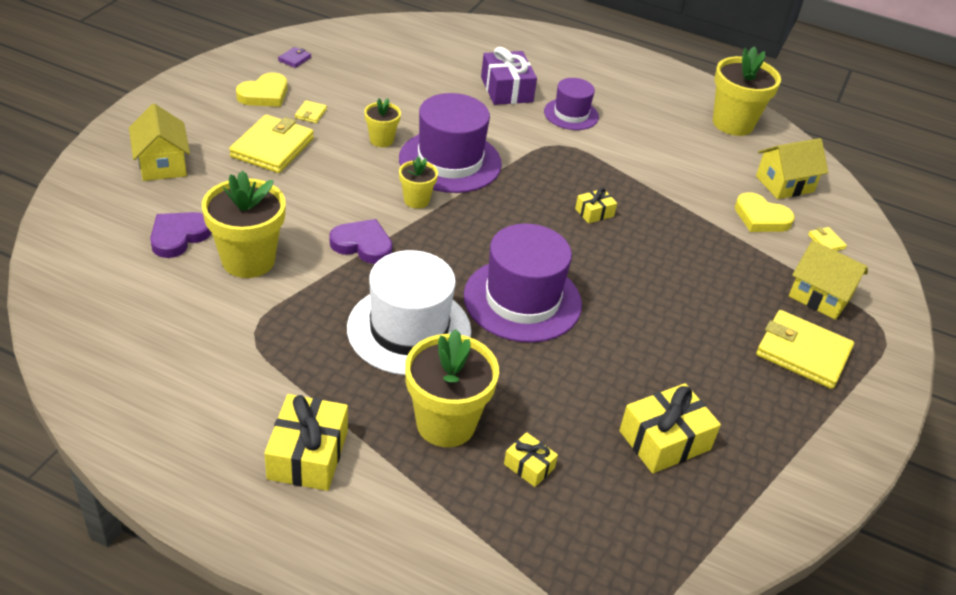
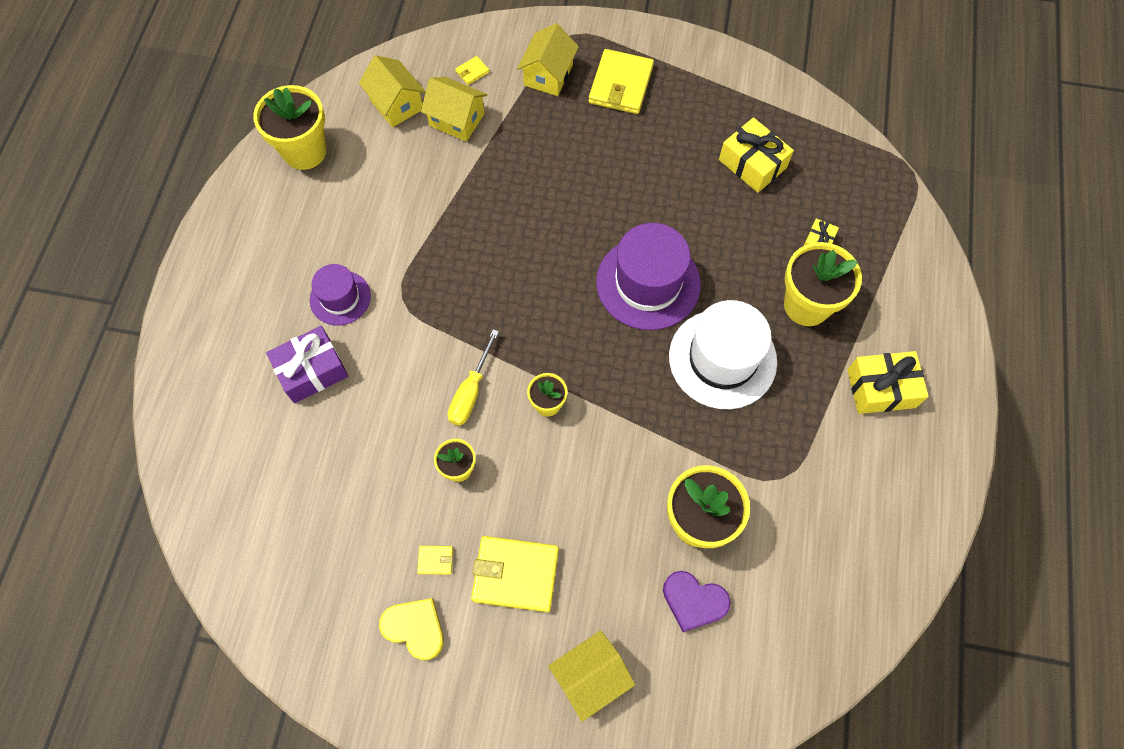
camera: 100 degrees left, 25 degrees up
purple wallet [278,47,311,68] -> none
purple heart [330,219,392,264] -> none
purple hat [399,93,502,193] -> yellow screwdriver [448,329,499,426]
yellow gift [575,188,617,224] -> none
yellow heart [735,192,795,232] -> yellow house [421,77,487,142]

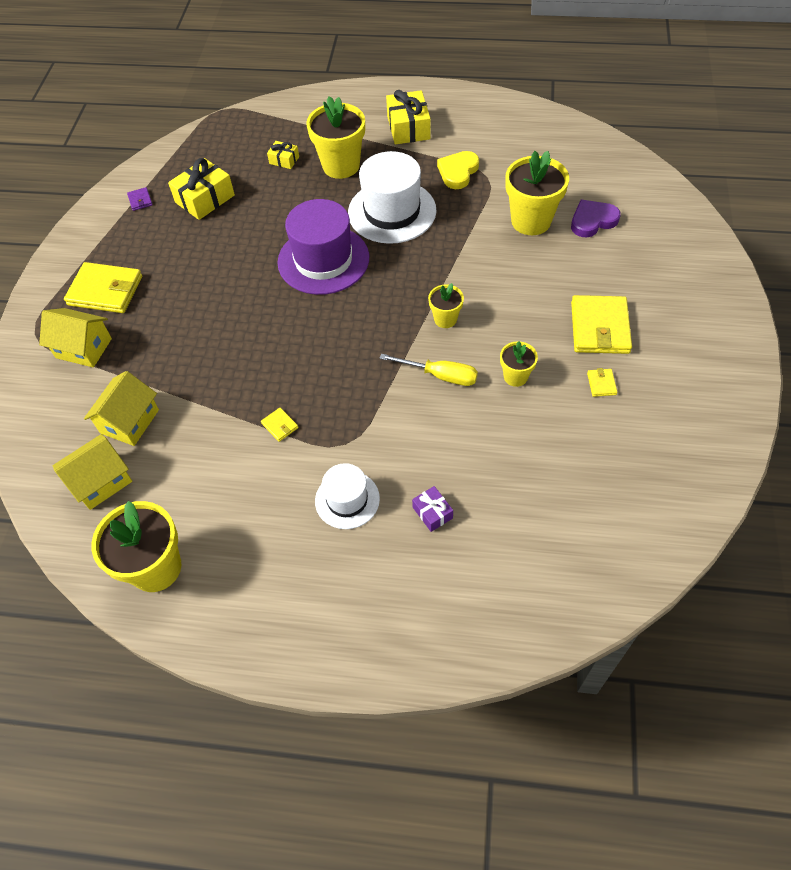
camera: 90 degrees left, 10 degrees down
purple gift [266,326,348,403] -> purple gift [412,486,453,532], size x0.53
purple hat [310,264,371,325] -> white hat [315,463,380,529]
yellow heart [379,598,444,660] -> yellow heart moved to [437,151,479,189]
yellow wallet [455,56,490,85] -> yellow wallet moved to [261,408,298,442]
yellow house [548,630,635,722] -> none
purple heart [663,571,731,632] -> purple heart turned 135 degrees counterclockwise [571,200,621,237]
none -> purple wallet [127,187,153,211]

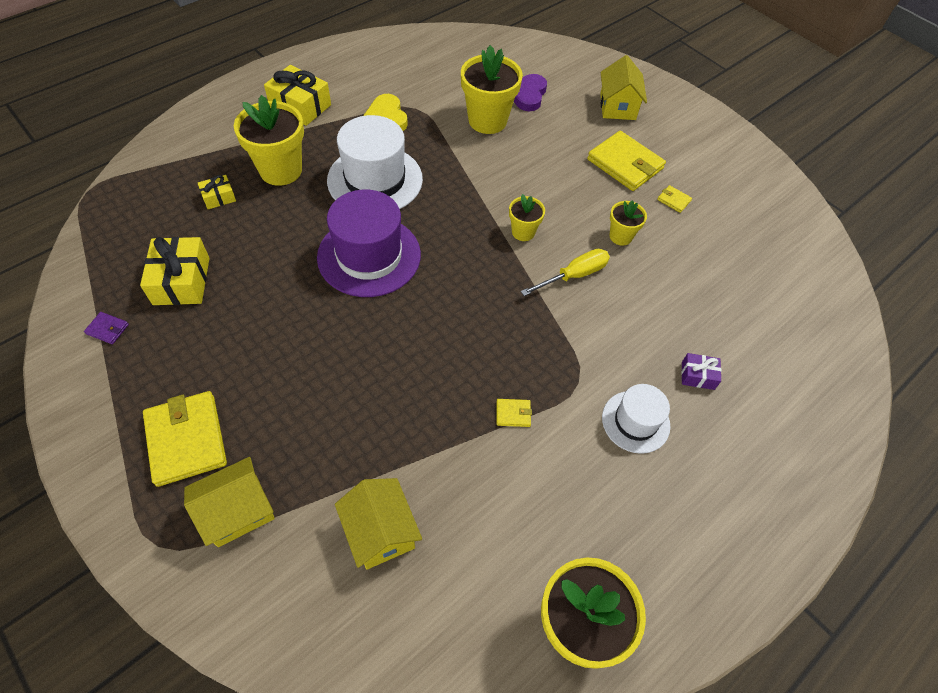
camera: 55 degrees left, 0 degrees up
yellow house [53,434,132,510] -> yellow house moved to [600,55,647,120]
yellow wallet [64,262,142,313] -> yellow wallet turned 75 degrees counterclockwise [143,391,227,487]

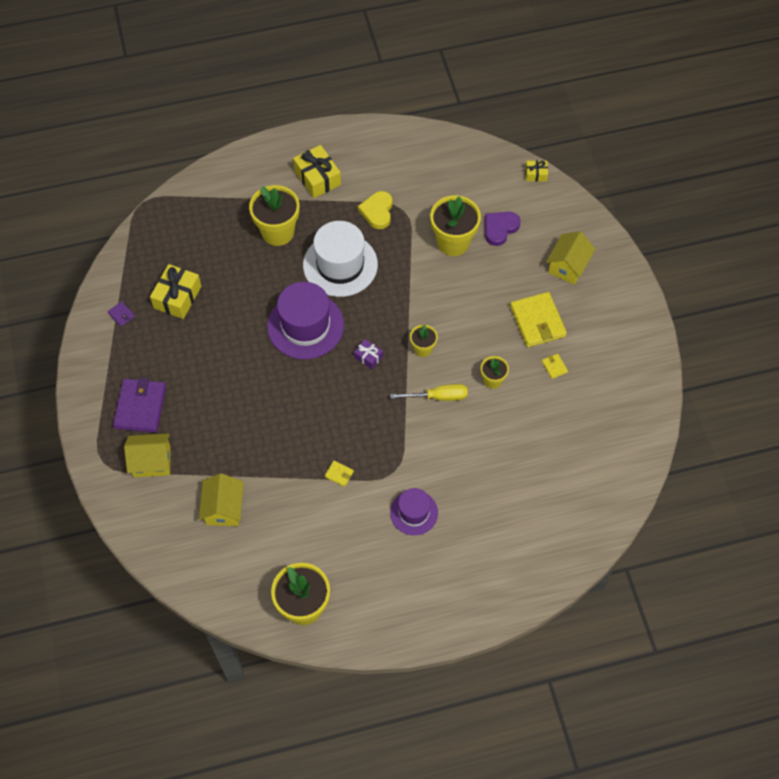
camera: 30 degrees right, 5 degrees up
yellow wallet [143,391,227,487] -> purple wallet [113,378,166,432]
yellow gift [198,175,236,209] -> yellow gift moved to [525,160,548,182]
white hat [602,384,671,454] -> purple hat [390,488,438,535]
purple gift [681,353,721,390] -> purple gift moved to [354,339,383,369]

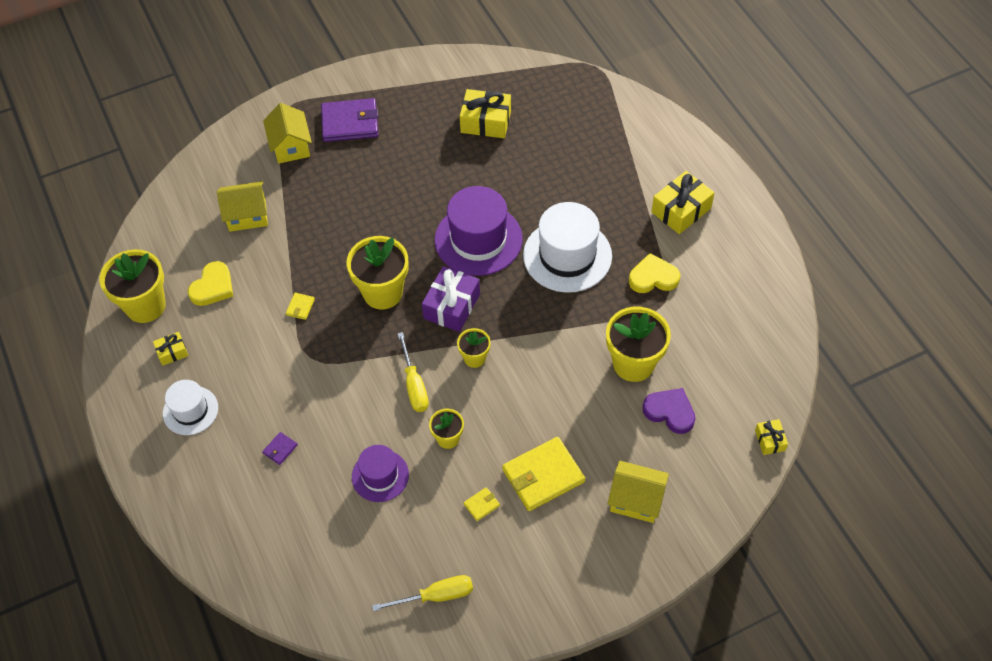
camera: 80 degrees right, 5 degrees down
purple wallet [108,301,135,327] -> purple wallet moved to [262,432,298,465]
yellow flower pot [249,185,299,246] -> yellow flower pot moved to [346,236,408,310]
purple gift [354,339,383,369] -> purple gift [422,266,480,332], size x1.87
purple hat [390,488,438,535] -> purple hat moved to [352,445,409,502]
none -> yellow gift [153,332,188,366]
none -> white hat [163,380,218,435]
none -> yellow heart [188,261,233,306]
none -> yellow screwdriver [372,575,473,612]

